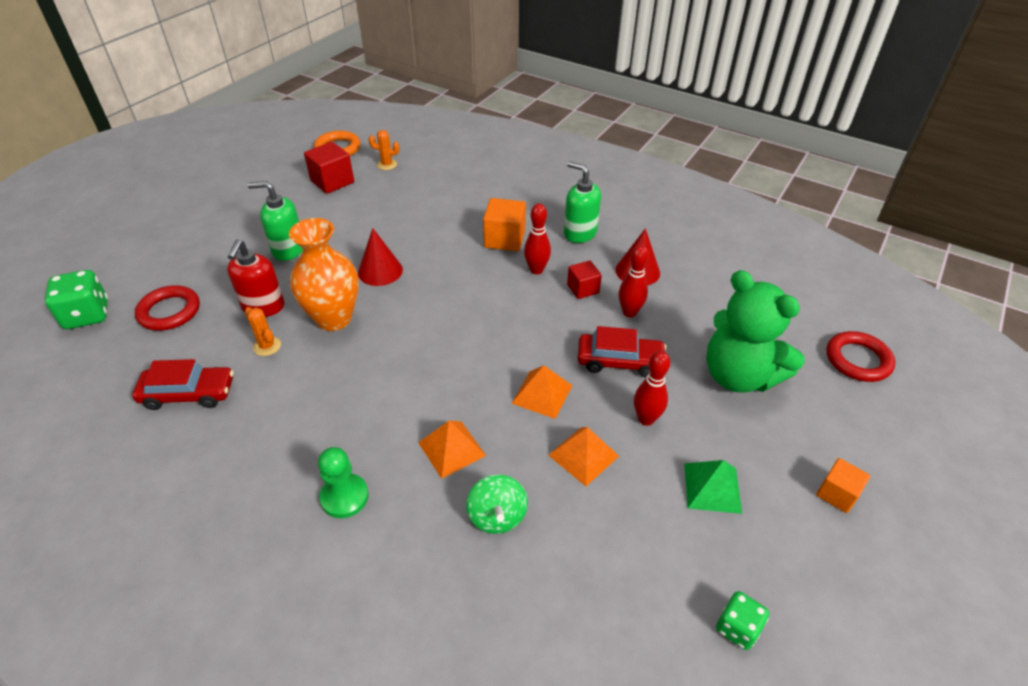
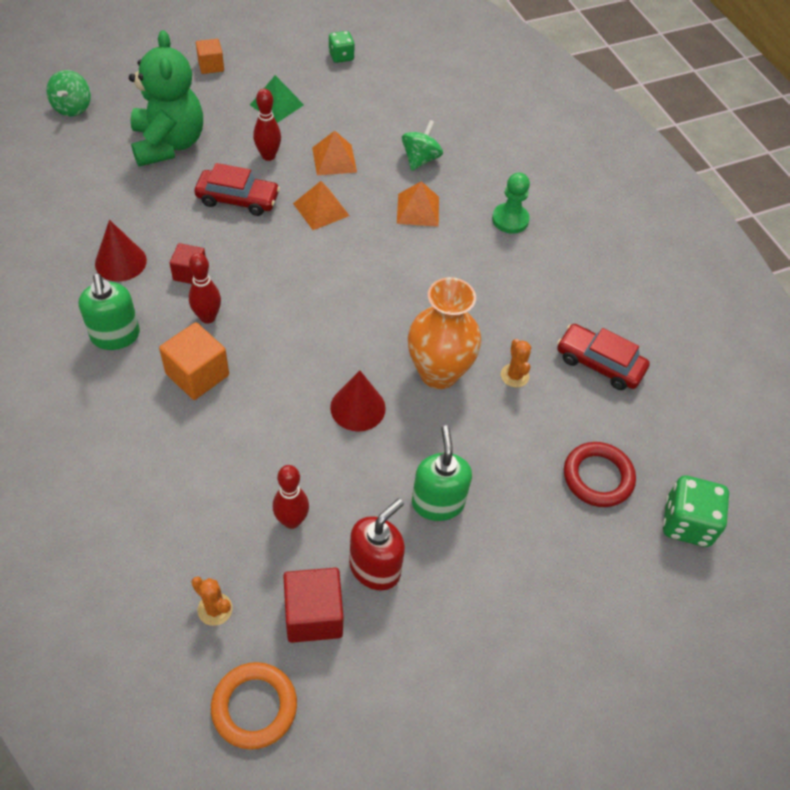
camera: 150 degrees left, 10 degrees up
red soap dispenser [227,239,284,317] -> red soap dispenser moved to [349,499,405,591]
green soap dispenser [248,181,303,261] -> green soap dispenser turned 135 degrees counterclockwise [412,425,472,521]
red car [578,326,666,378] -> red car turned 150 degrees clockwise [194,163,280,216]
red bowling pin [619,245,649,317] -> red bowling pin moved to [273,465,309,529]
red ring [826,331,895,382] -> green spinning top [46,70,91,116]

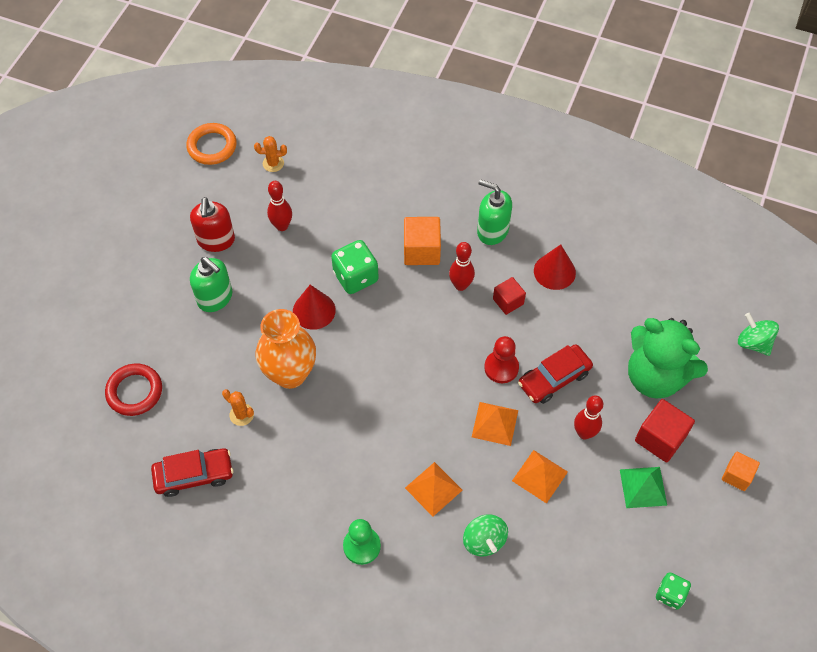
camera: 140 degrees right, 5 degrees up
red cube [283,568,344,643] -> red cube moved to [635,399,695,463]
green dice [663,476,730,547] -> green dice moved to [331,240,379,294]
none -> red pawn [484,336,519,383]

